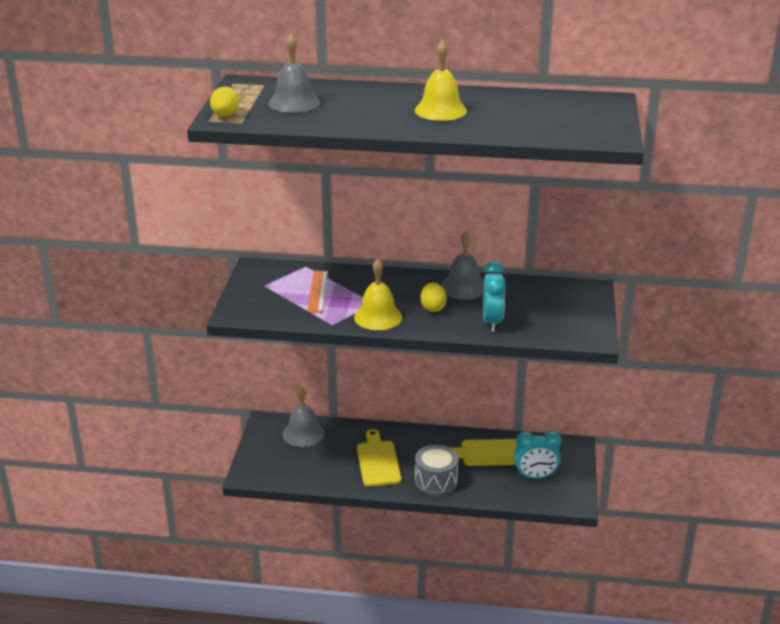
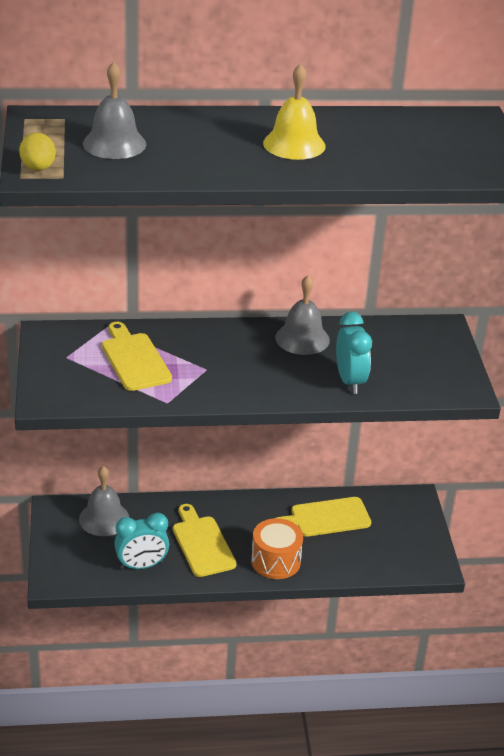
camera: 15 degrees left, 5 degrees up
orange ruler [307,271,328,313] -> yellow cutting board [102,322,172,391]
yellow bell [354,259,402,330] -> none
grey drum [415,445,458,496] -> orange drum [251,518,303,579]
yellow egg [420,282,447,312] -> none
turquoise clock [514,431,561,479] -> turquoise clock moved to [114,512,169,570]

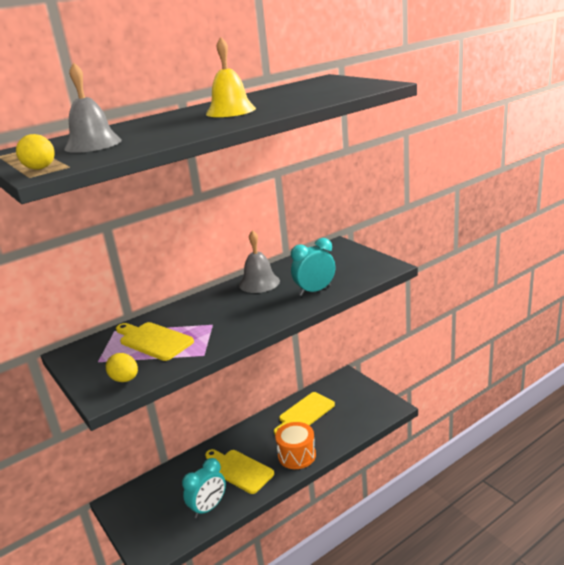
camera: 25 degrees left, 10 degrees down
grey bell [79,466,129,536] -> none
turquoise clock [336,312,372,394] -> turquoise clock turned 75 degrees counterclockwise [291,238,336,296]
none -> yellow egg [106,353,138,382]

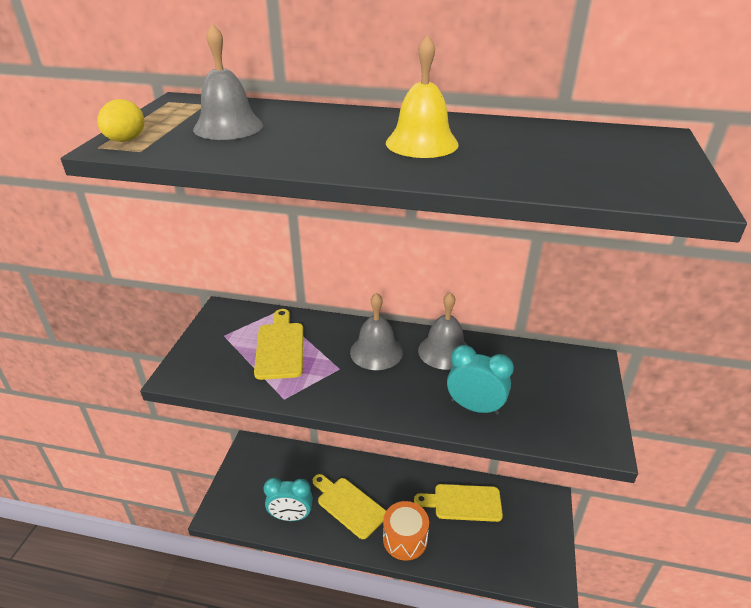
camera: 45 degrees right, 10 degrees up
yellow egg [106,353,138,382] -> none
yellow cutting board [205,449,274,494] -> yellow cutting board turned 45 degrees counterclockwise [313,474,386,539]
none -> grey bell [350,293,403,370]

